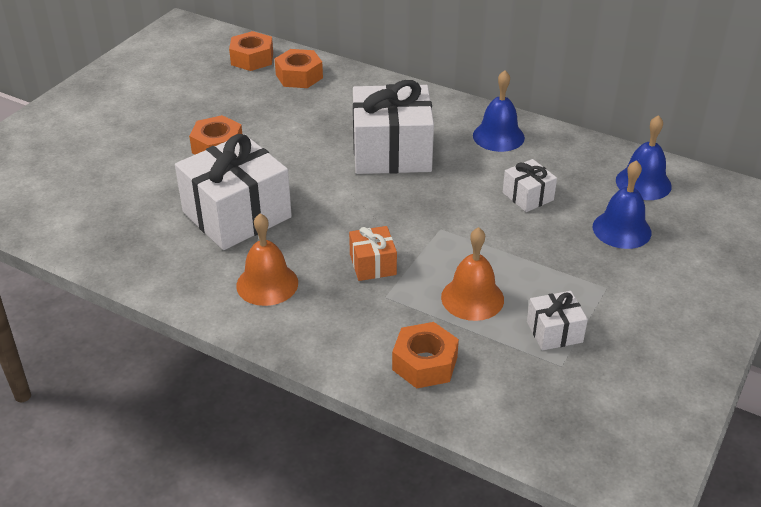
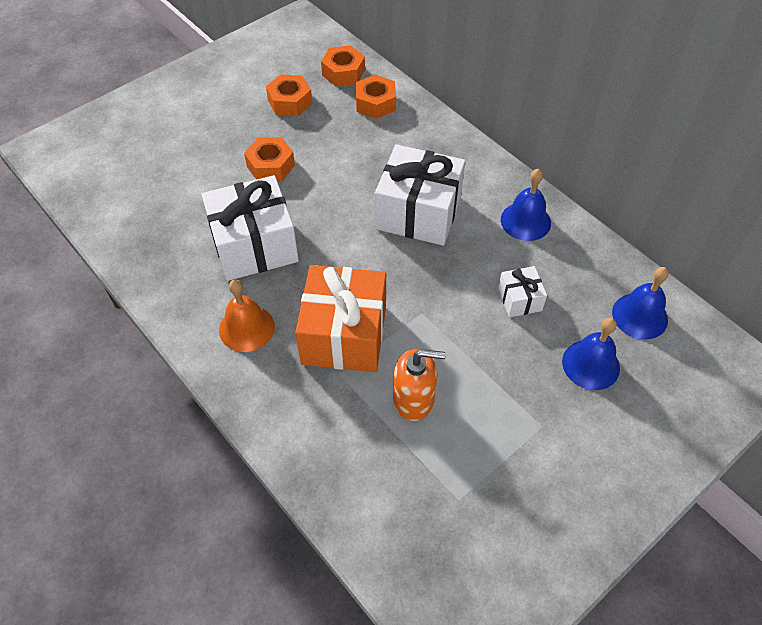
camera: 20 degrees right, 15 degrees up
orange gift [349,226,397,281] -> orange gift [295,265,386,372], size x2.09
orange nut [392,322,459,389] -> orange nut moved to [266,74,312,116]
orange bell [441,227,504,321] -> orange soap dispenser [393,349,446,421]
white gift [527,291,588,351] -> none

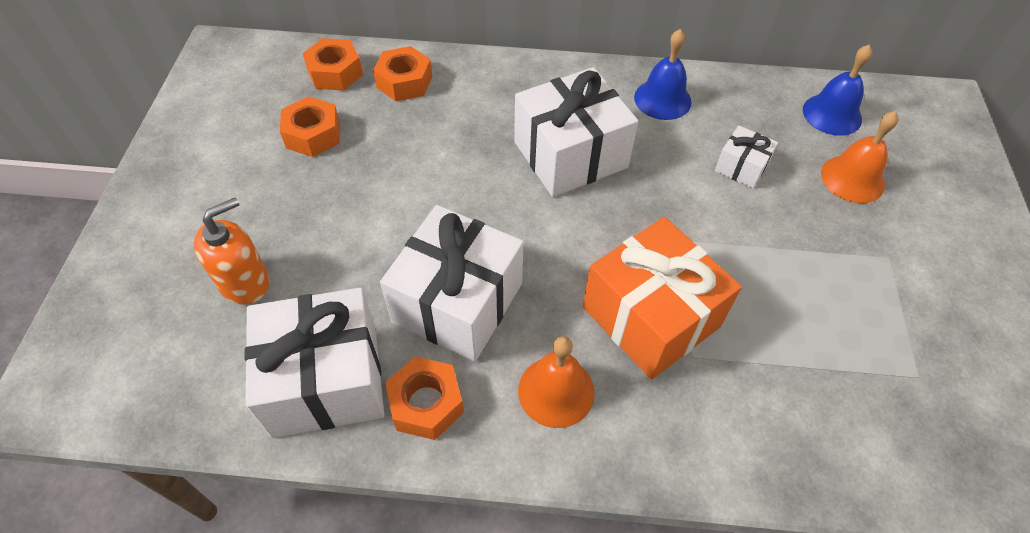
camera: 45 degrees left, 0 degrees up
orange nut [244,137,295,181] -> orange nut moved to [385,356,464,440]
orange soap dispenser [393,349,446,421] -> orange soap dispenser moved to [194,198,269,305]
blue bell [562,318,620,390] -> orange bell [821,111,899,203]
none -> white gift [245,288,384,438]

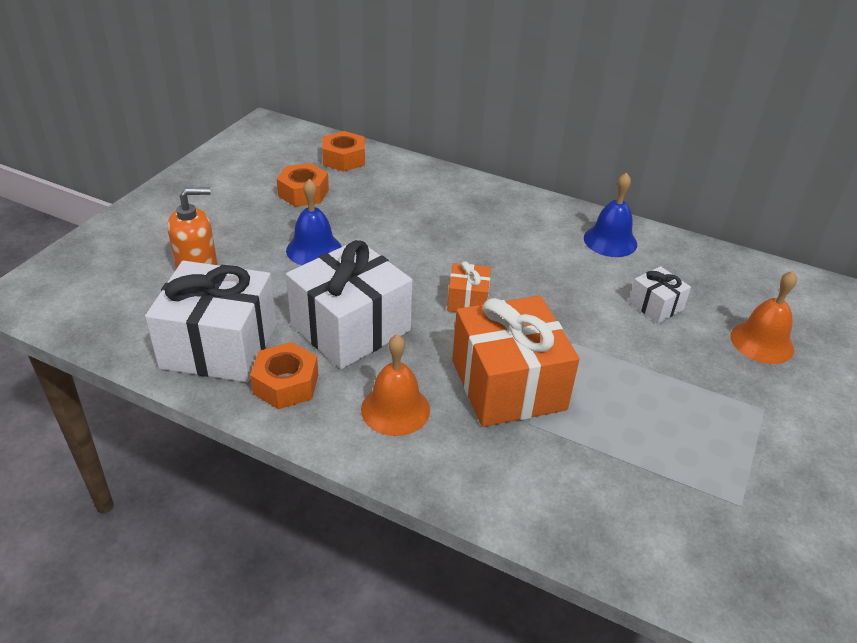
camera: 20 degrees right, 15 degrees down
orange nut [373,46,432,101] -> none
white gift [514,67,638,197] -> none
blue bell [803,45,872,136] -> blue bell moved to [286,179,342,265]
none -> orange gift [447,261,491,312]

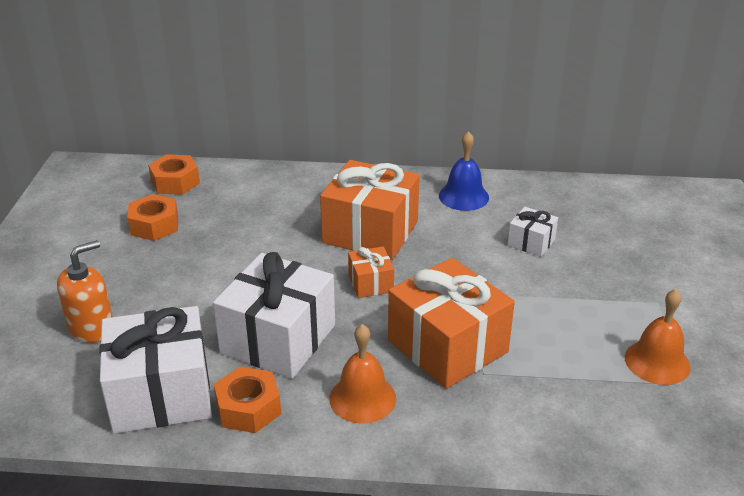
camera: 20 degrees left, 5 degrees down
blue bell [286,179,342,265] -> none
orange bell [730,271,797,364] -> orange bell moved to [625,289,691,385]
none -> orange gift [320,160,420,260]

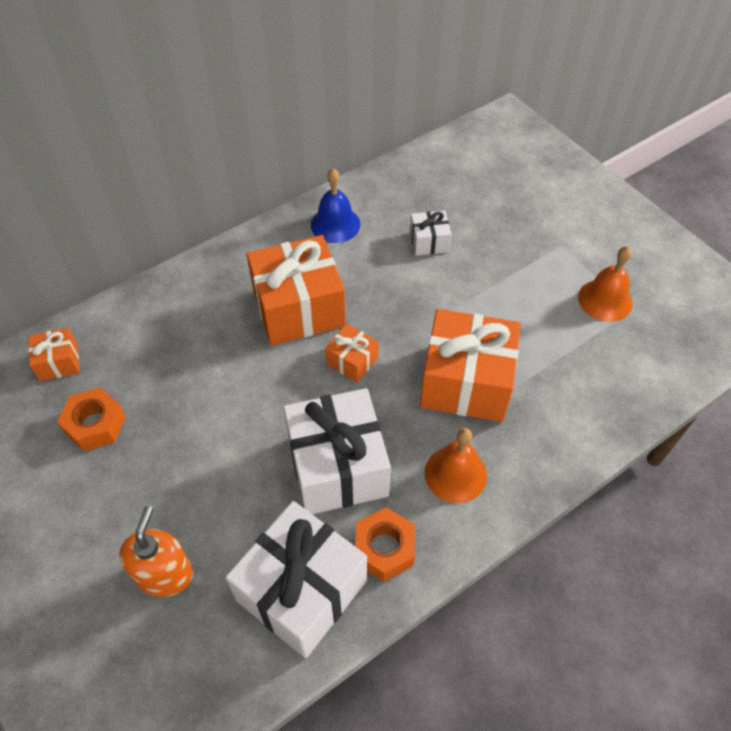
camera: 40 degrees left, 20 degrees up
orange nut [148,154,200,195] -> orange gift [28,328,80,381]

